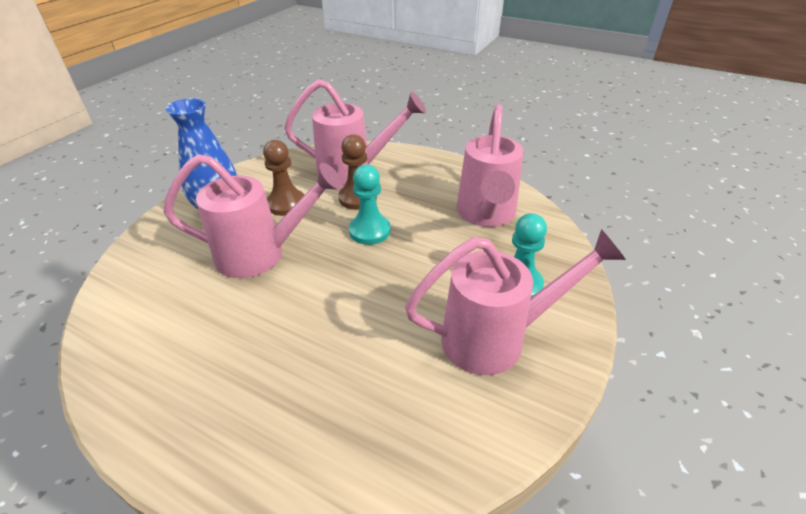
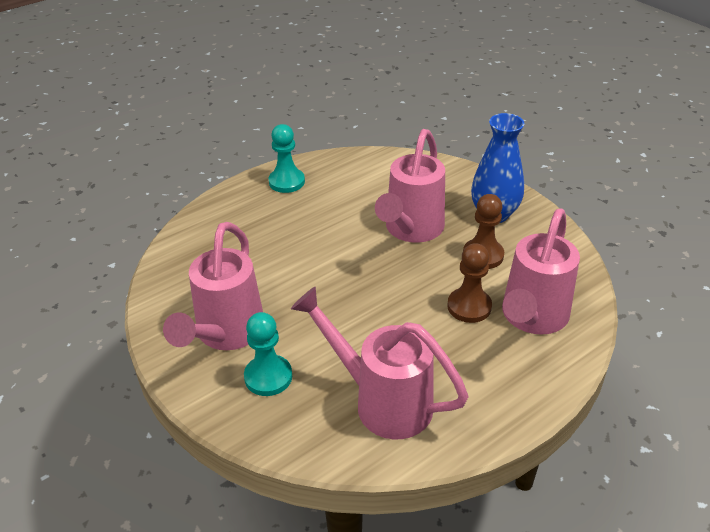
camera: 115 degrees right, 0 degrees up
turquoise pawn [349,164,391,245] -> turquoise pawn moved to [268,124,305,193]

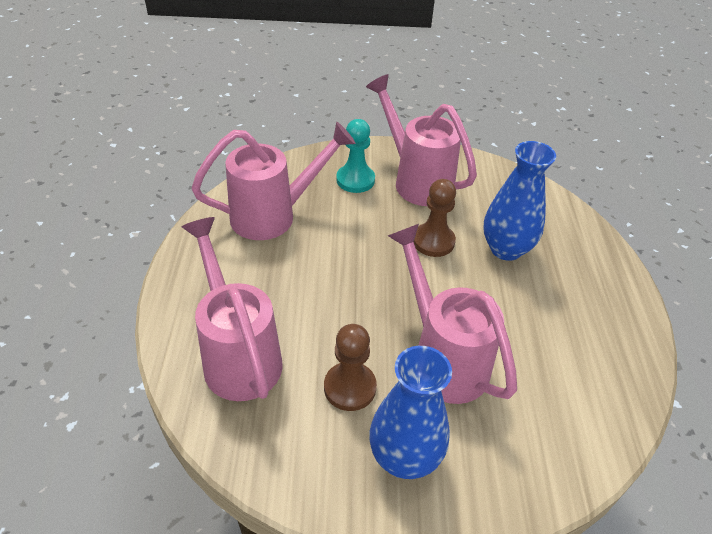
camera: 125 degrees right, 5 degrees up
turquoise pawn [268,124,305,193] -> none
brown pawn [447,243,492,323] -> brown pawn moved to [414,179,456,257]
none -> blue vase [483,141,556,261]

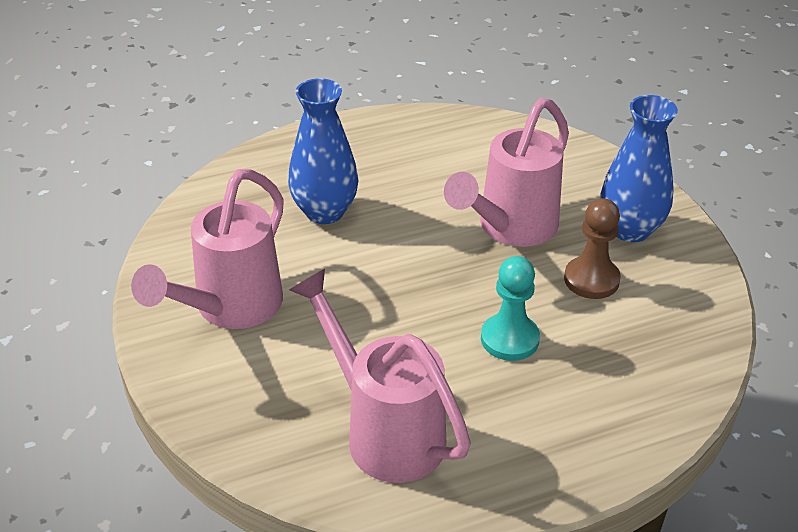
camera: 110 degrees left, 5 degrees down
pink watering can [182,217,283,401] -> none
turquoise pawn [336,119,375,193] -> turquoise pawn moved to [481,256,540,361]
brown pawn [414,179,456,257] -> none

